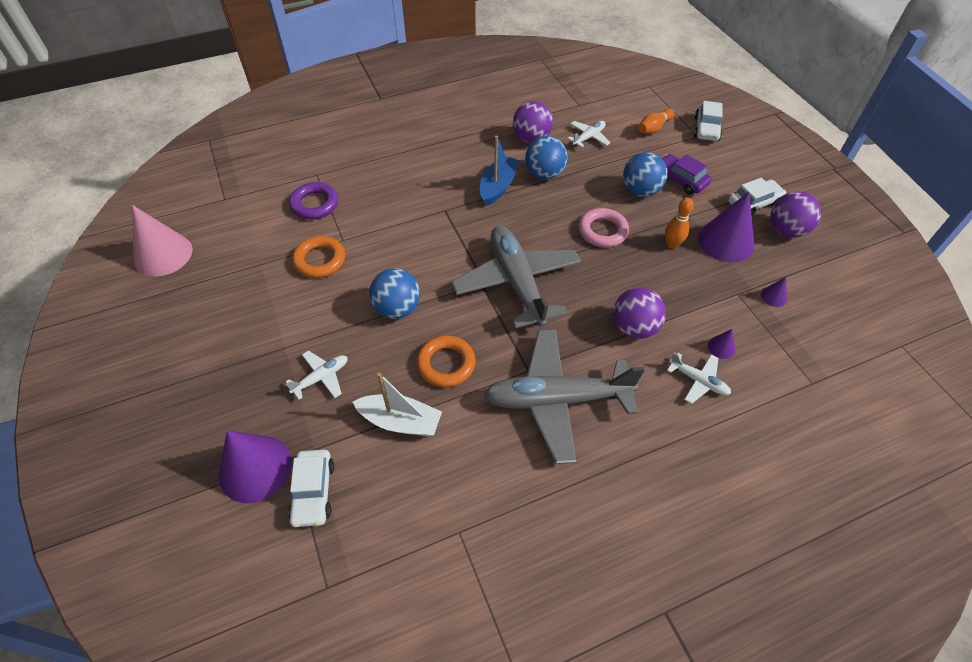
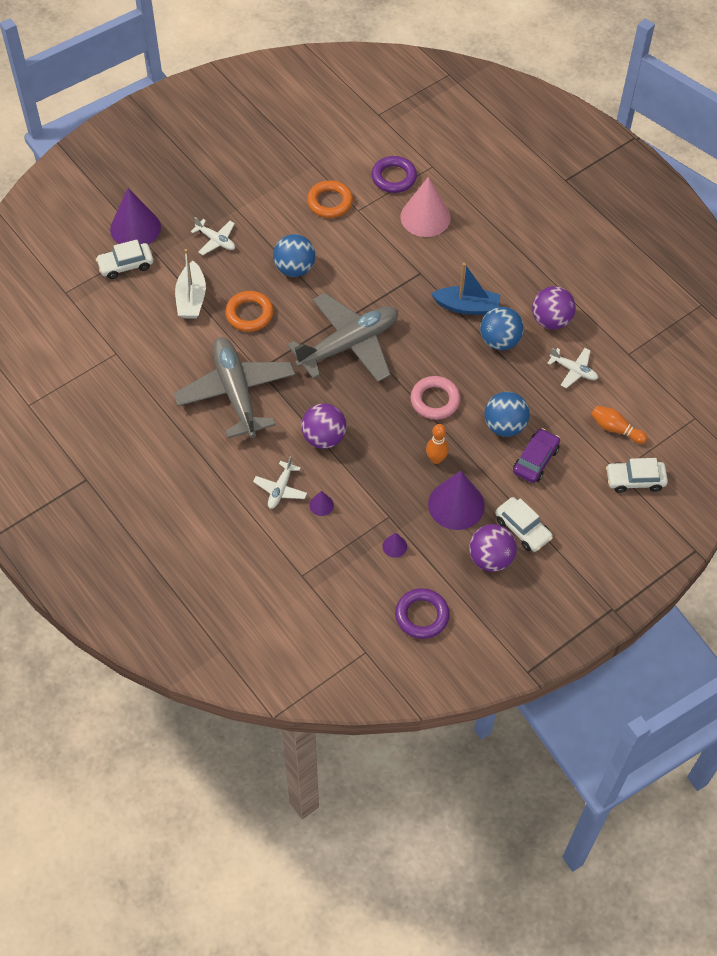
camera: 75 degrees right, 5 degrees up
pink cone [132,205,193,276] -> pink cone moved to [401,177,451,237]
none -> purple ring [395,588,450,639]

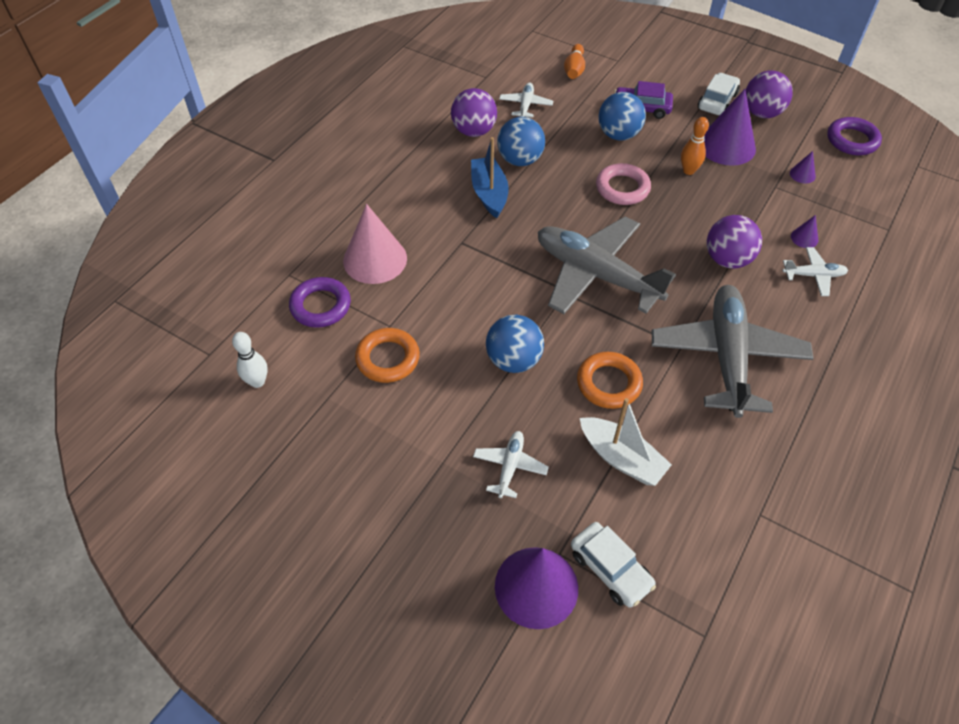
camera: 110 degrees left, 5 degrees down
grey plane [174,337,295,438] -> grey plane turned 135 degrees clockwise [652,285,814,418]
white boat [175,249,206,318] -> white boat turned 60 degrees clockwise [580,398,672,486]
white car [606,458,668,493] -> none
none -> white bowling pin [232,332,268,388]

